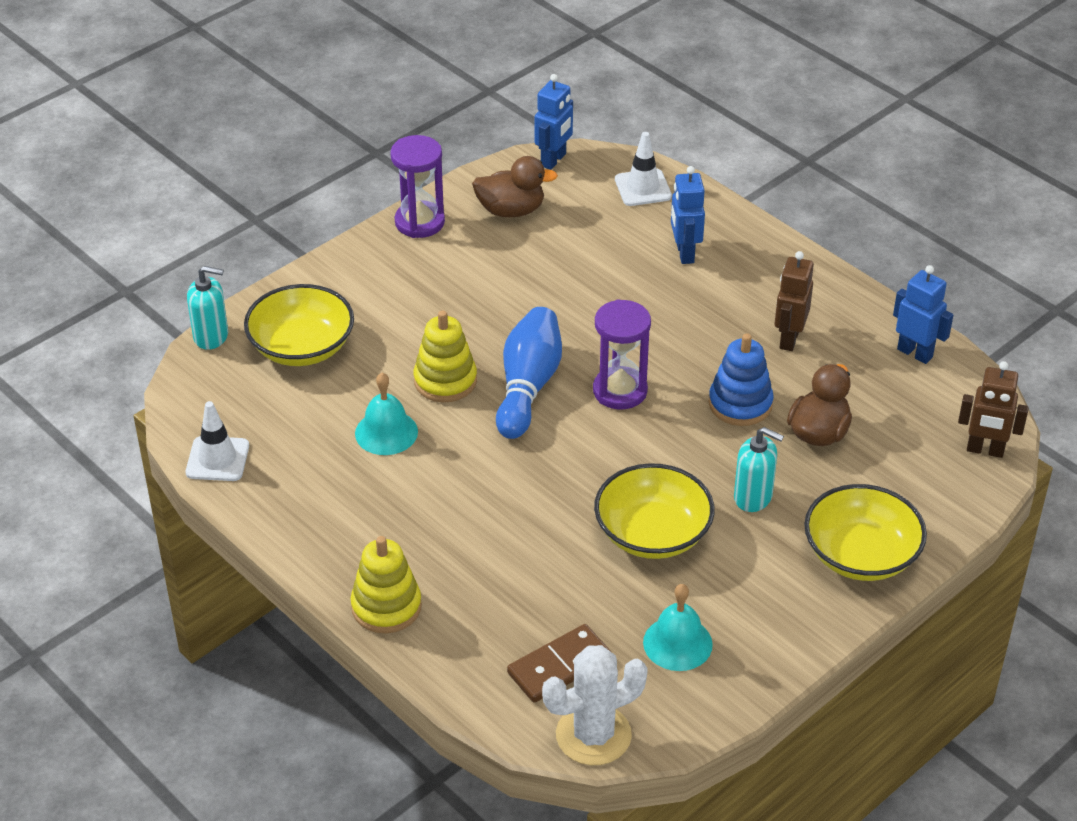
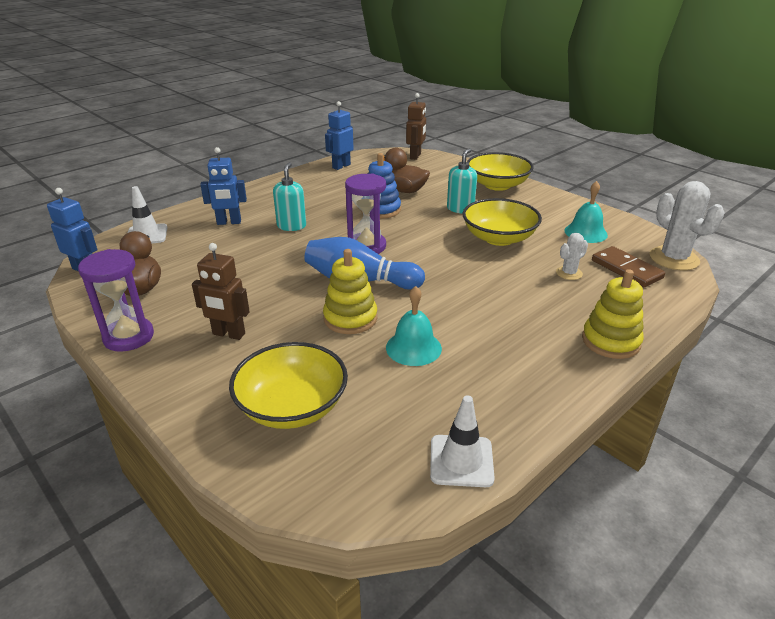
camera: 90 degrees left, 10 degrees down
turquoise soap dispenser [187,266,228,350] -> turquoise soap dispenser moved to [273,162,306,231]
brown robot [775,251,814,351] -> brown robot moved to [192,243,250,340]
none -> white cactus [556,233,588,280]

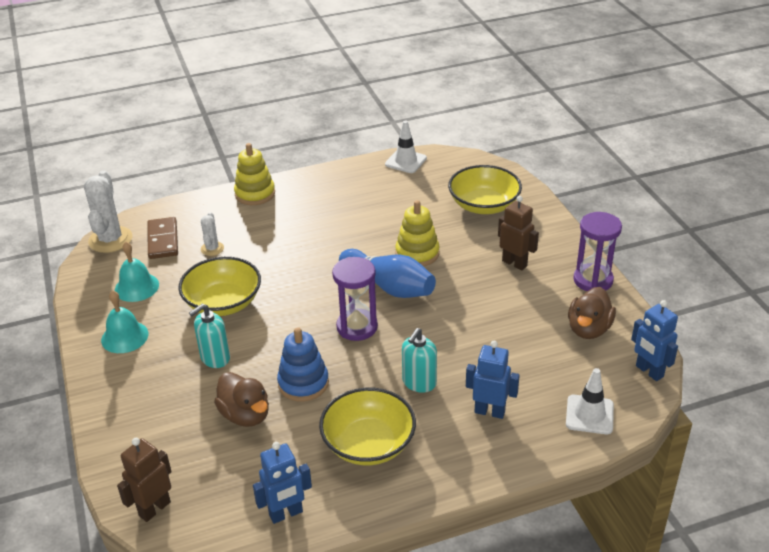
camera: 155 degrees left, 5 degrees up
turquoise bell [386,286,442,366] -> turquoise bell moved to [101,290,148,353]
yellow bowl [467,152,534,191] -> yellow bowl moved to [319,388,416,465]
white cactus [556,233,588,280] -> white cactus turned 75 degrees counterclockwise [201,212,224,256]

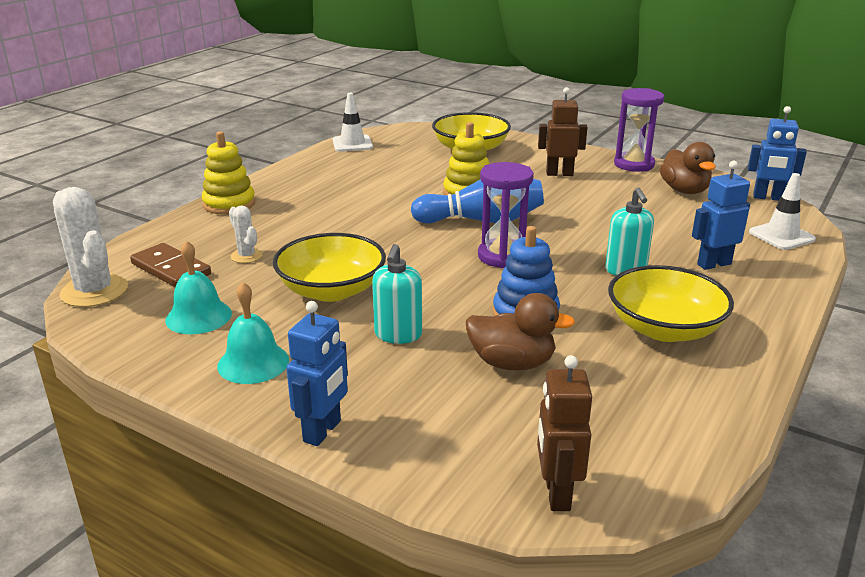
camera: 40 degrees left, 10 degrees down
blue robot [253,442,312,524] -> blue robot moved to [286,301,348,446]

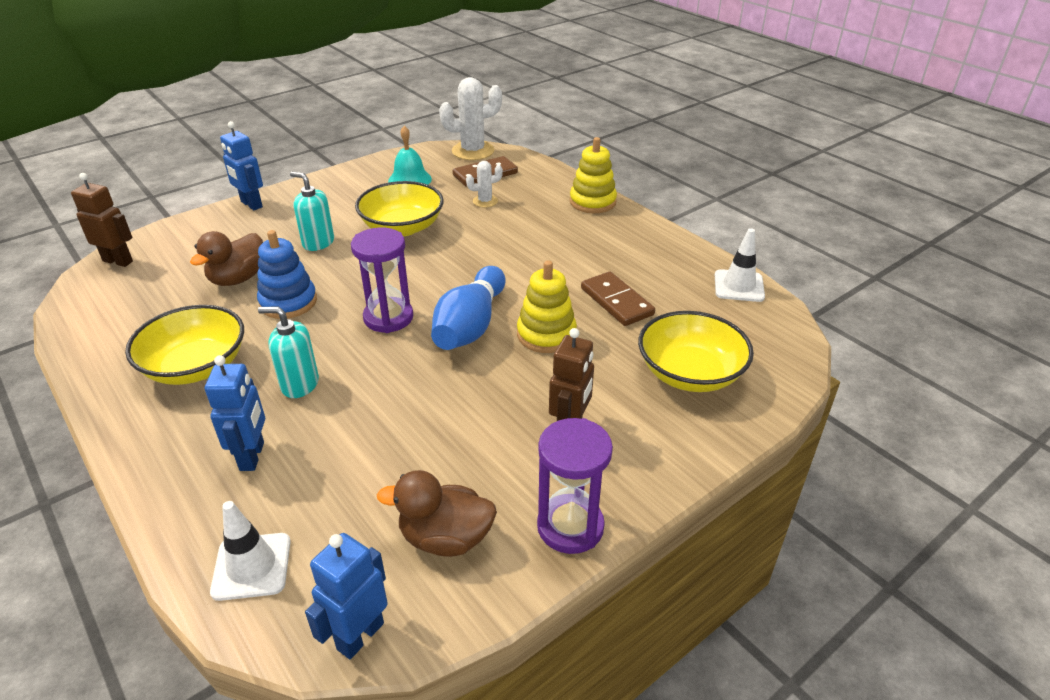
camera: 110 degrees right, 10 degrees up
turquoise bell [217,282,289,384] -> none
none -> brown domino [581,271,655,326]

